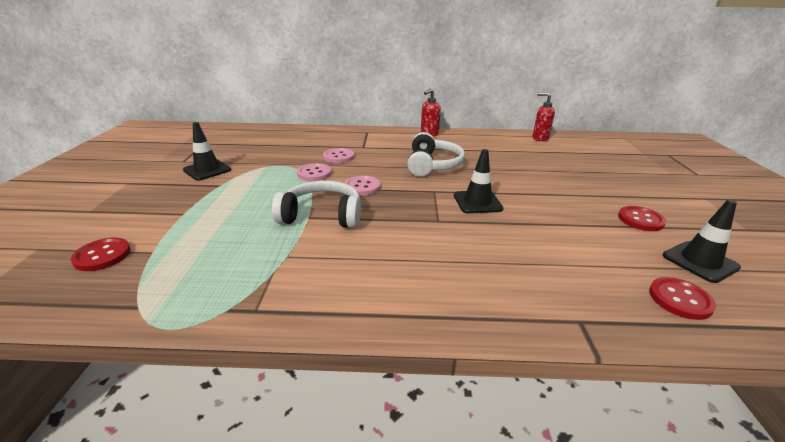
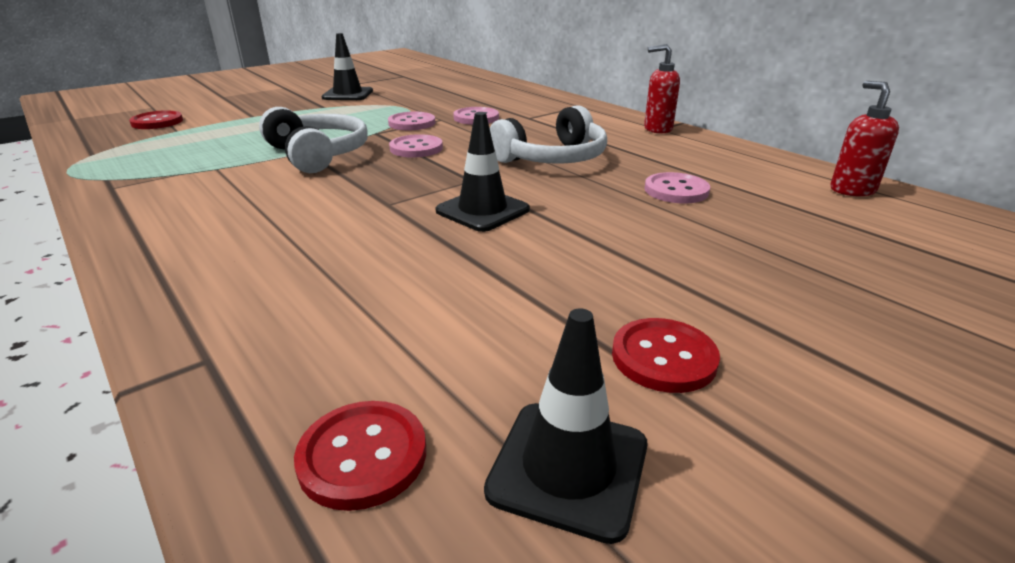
camera: 50 degrees right, 0 degrees up
none -> pink button [644,172,710,203]

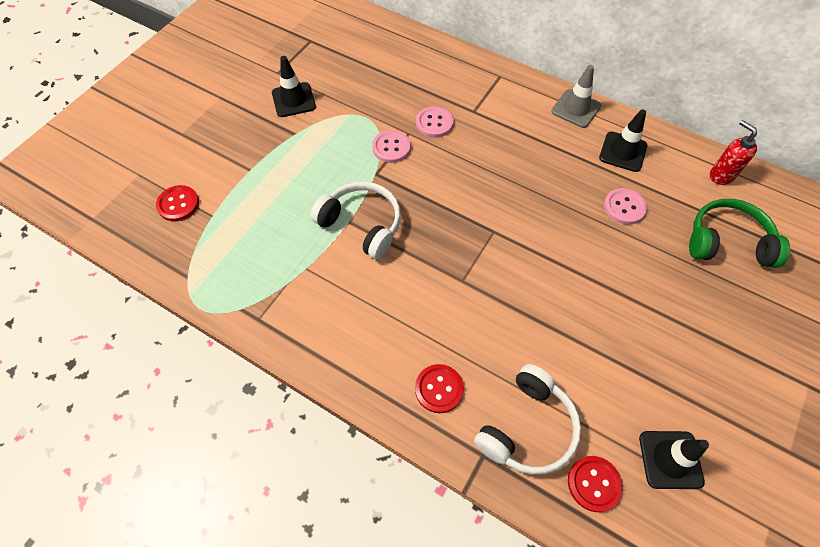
camera: 20 degrees left, 30 degrees up
pink button [389,134,443,158] -> none
black traffic cone [436,112,530,232] -> black traffic cone moved to [599,109,647,172]
white headphones [490,105,607,164] -> white headphones moved to [474,364,581,474]
red button [612,318,720,393] -> red button moved to [415,364,464,413]
red soap dispenser [644,44,680,134] -> grey traffic cone [551,65,601,128]
none -> green headphones [689,199,790,268]

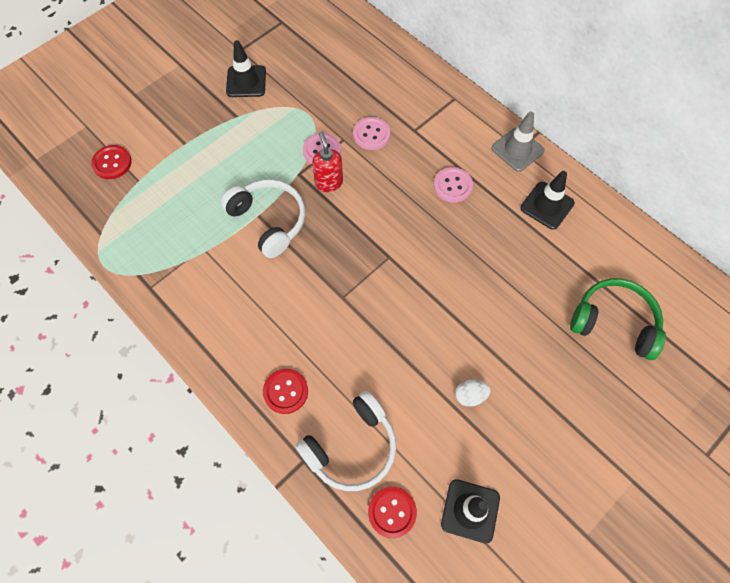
camera: 15 degrees right, 5 degrees up
pink button [604,188,647,225] -> pink button moved to [434,167,473,203]
red soap dispenser [710,120,757,185] -> red soap dispenser moved to [312,131,343,192]
none -> white egg [455,380,491,407]

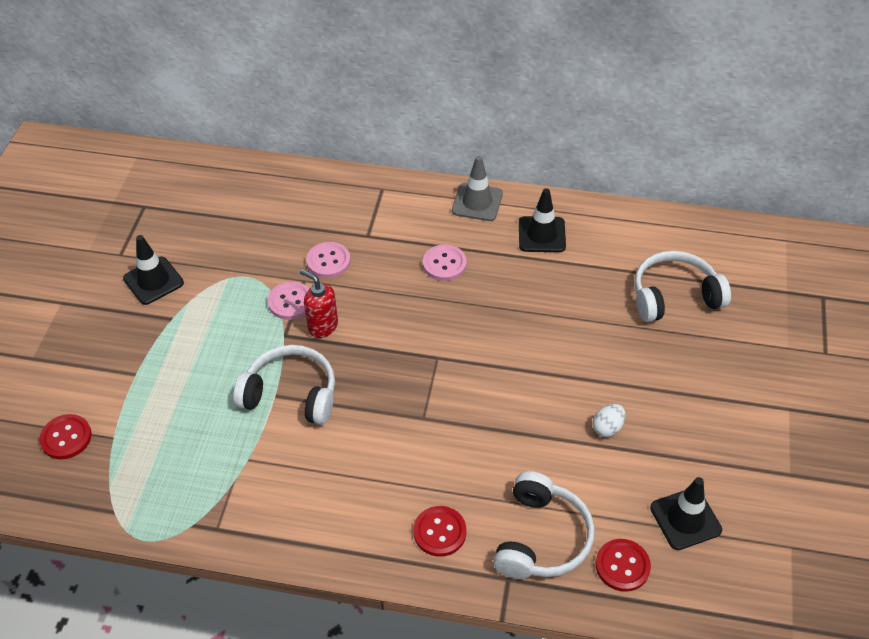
camera: 35 degrees left, 15 degrees down
green headphones [570,278,666,360] -> white headphones [634,251,731,322]

